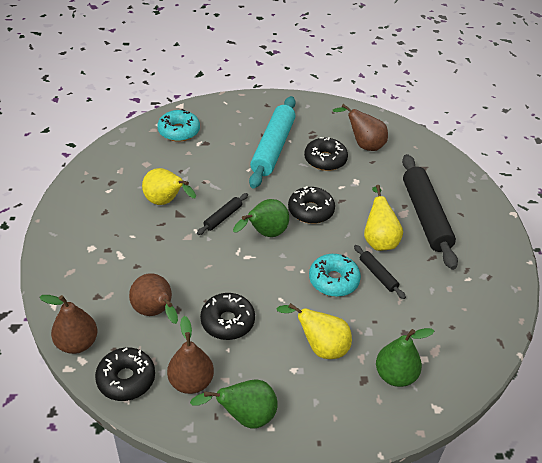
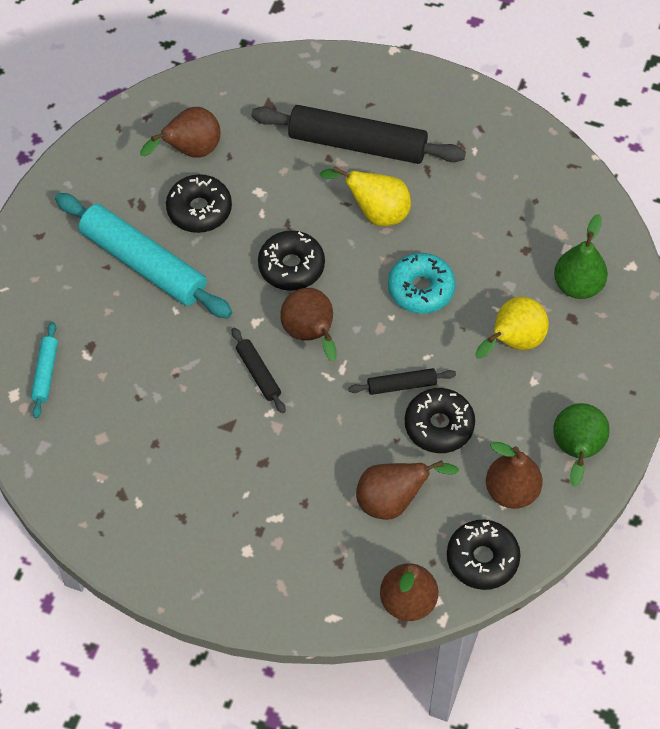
camera: 65 degrees left, 15 degrees up
yellow pear [142,168,196,205] -> none
turquoise donut [157,109,200,142] -> turquoise rolling pin [31,322,58,419]
green pear [233,199,289,237] -> brown pear [280,288,337,362]
black rolling pin [354,245,406,299] -> black rolling pin moved to [348,368,456,395]

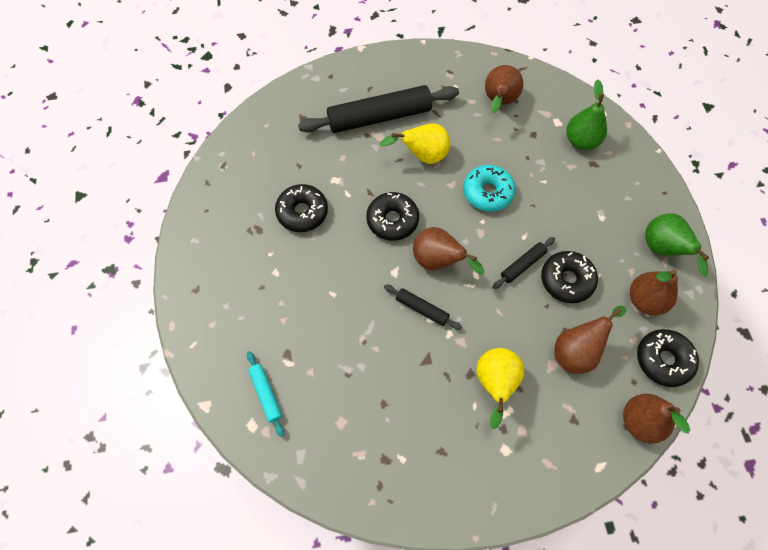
camera: 30 degrees left, 5 degrees up
turquoise rolling pin [55,193,232,318] -> none
brown pear [140,107,221,158] -> brown pear moved to [485,65,523,113]
yellow pear [475,297,549,359] -> yellow pear moved to [476,348,524,429]

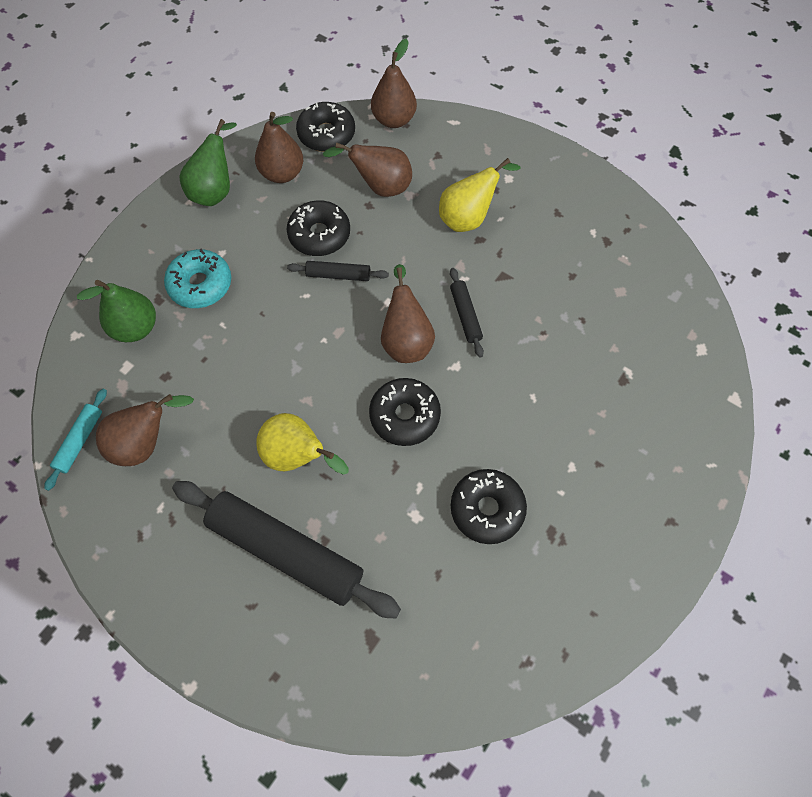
camera: 135 degrees left, 0 degrees up
turquoise rolling pin [247,351,284,437] -> turquoise rolling pin moved to [44,389,107,491]
turquoise donut [463,165,516,212] -> turquoise donut moved to [164,248,231,308]

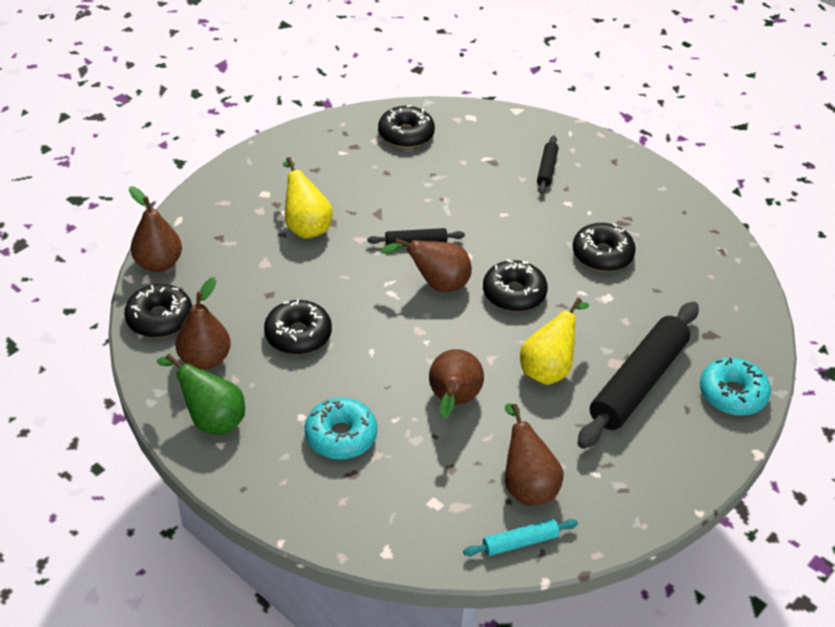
camera: 85 degrees left, 20 degrees down
turquoise rolling pin [44,389,107,491] -> turquoise rolling pin turned 45 degrees counterclockwise [463,519,578,556]
green pear [77,280,156,342] -> none
black rolling pin [287,261,389,281] -> black rolling pin moved to [537,135,558,194]
brown pear [323,142,412,197] -> brown pear moved to [429,349,484,419]
none -> black donut [378,105,435,148]
none -> turquoise donut [700,358,771,416]

